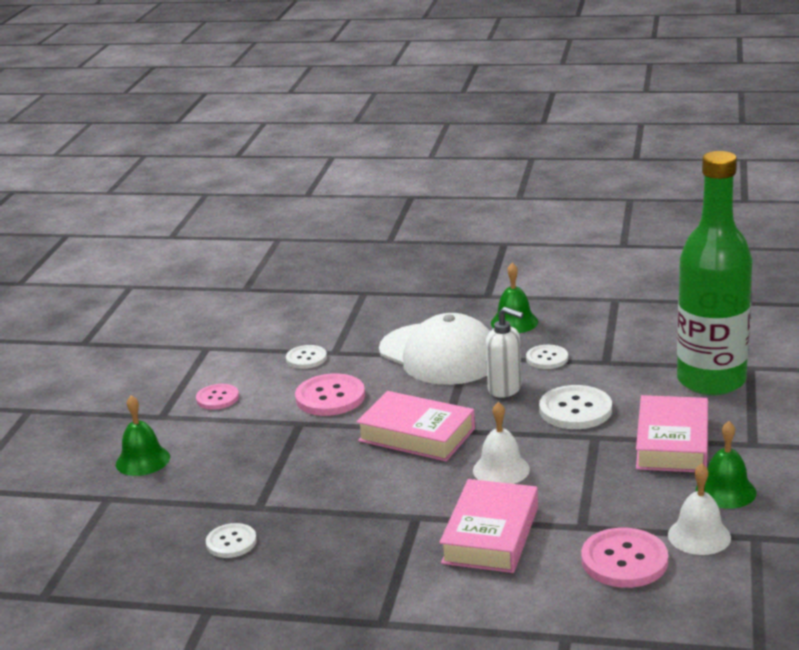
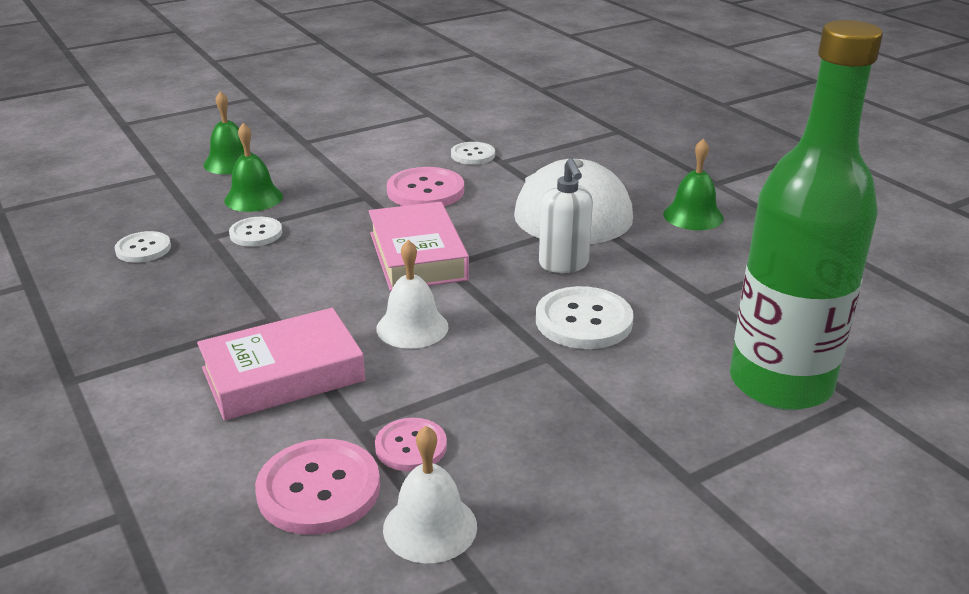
camera: 45 degrees right, 5 degrees up
pink button [196,384,239,410] -> pink button moved to [375,418,447,471]
white button [526,345,568,369] -> white button moved to [229,217,282,247]
pink book [636,395,708,472] -> none
green bell [696,421,756,509] -> green bell moved to [224,123,283,212]

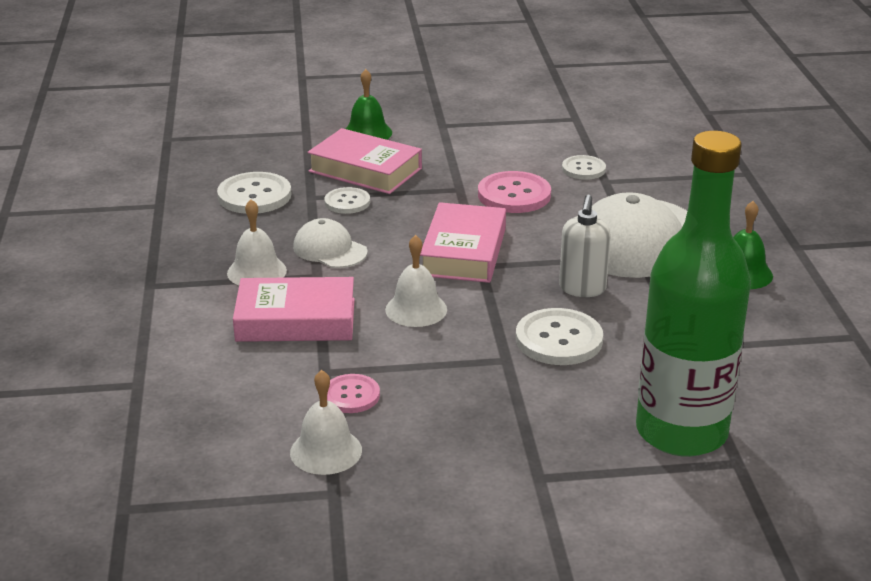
camera: 25 degrees right, 0 degrees up
white button [115,231,171,263] -> white button [217,172,291,214], size x1.62
green bell [224,123,283,212] -> pink book [307,128,422,194]
pink button [255,439,380,535] -> none
none -> white bell [227,199,287,285]
none -> white cap [293,218,368,268]

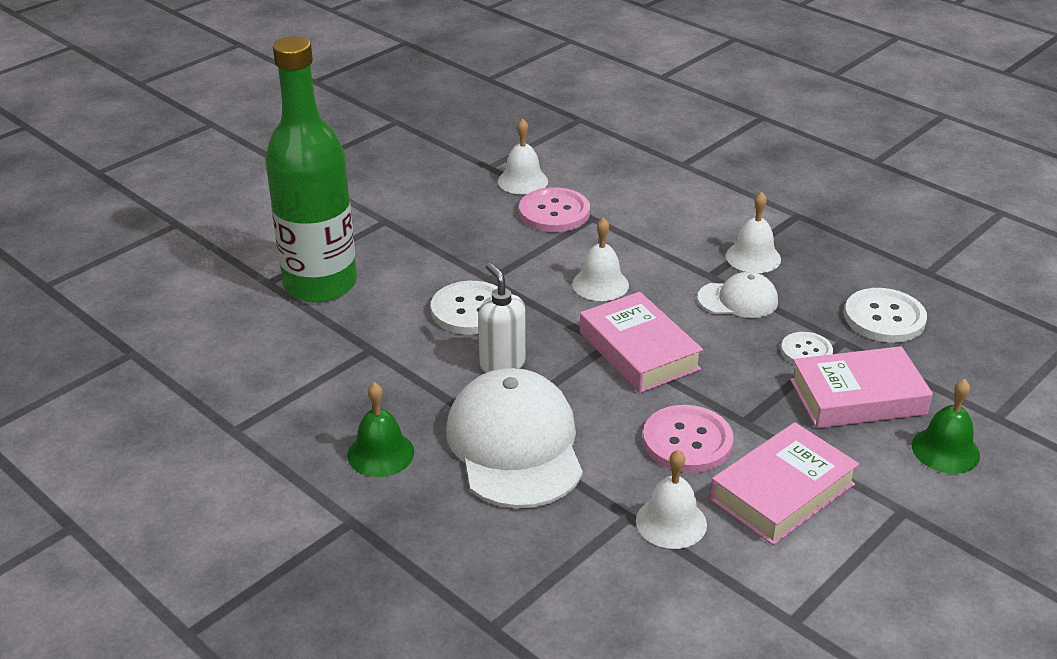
camera: 140 degrees right, 5 degrees up
pink book [233,277,355,342] -> pink book moved to [710,422,859,545]
pink button [327,374,380,413] -> pink button [519,187,590,232], size x1.62
white button [562,155,606,180] -> white bell [636,450,707,549]

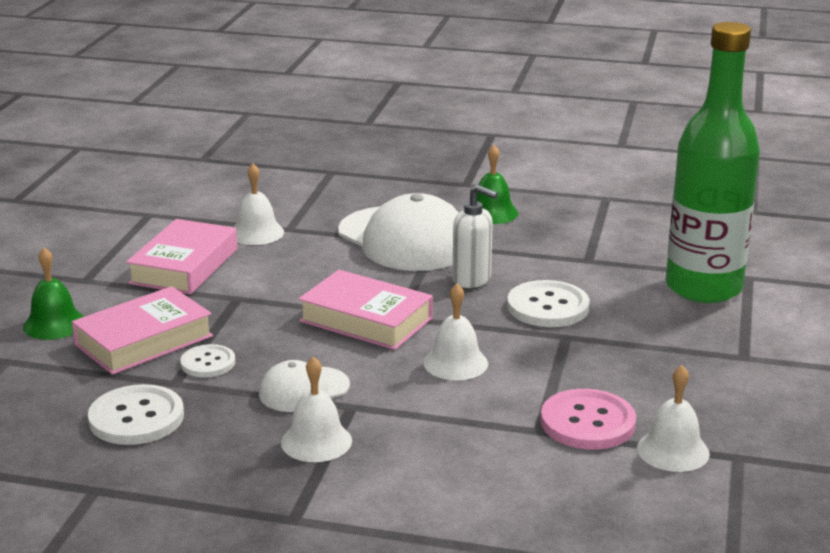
camera: 150 degrees right, 10 degrees down
pink button [643,405,734,473] -> none

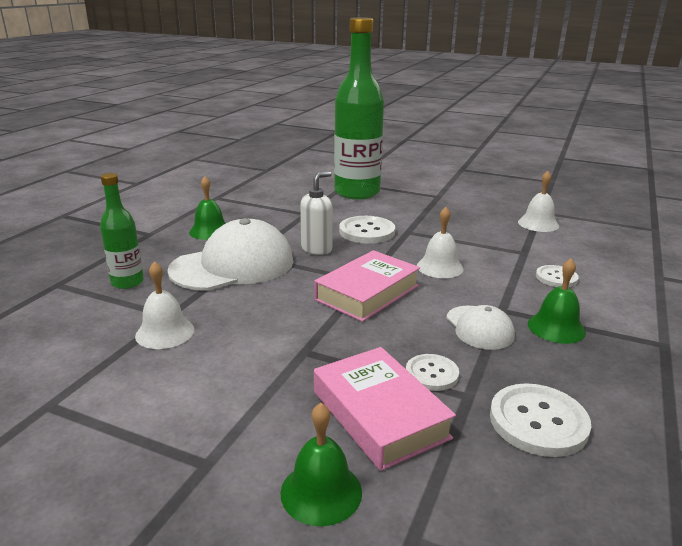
camera: 80 degrees left, 0 degrees up
pink book [126,219,237,294] -> none
white bell [281,356,352,462] -> green bell [528,258,586,344]
pink button [541,389,636,450] -> none
none -> green bottle [100,173,144,289]
none -> white button [536,265,579,287]

